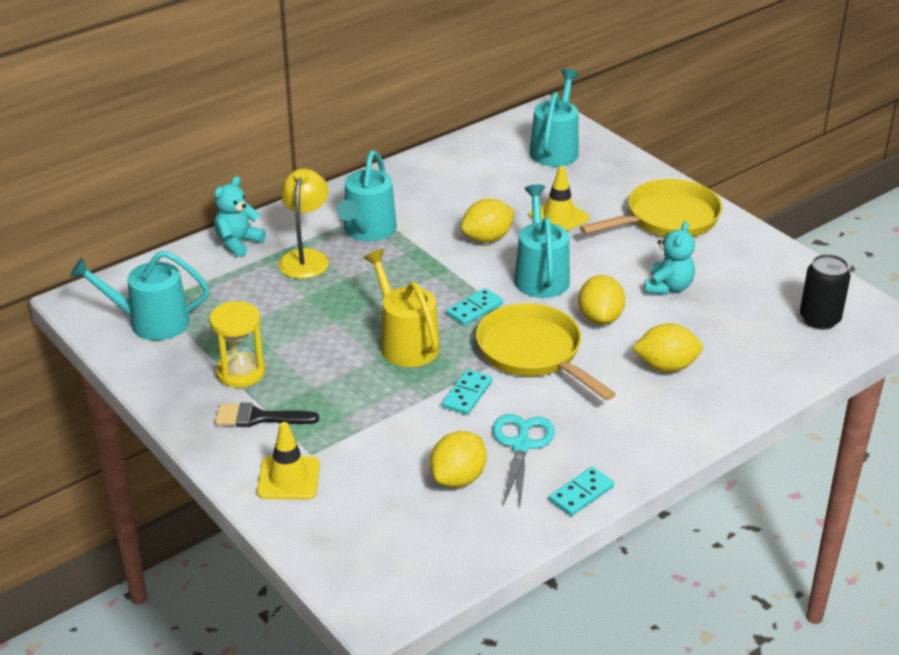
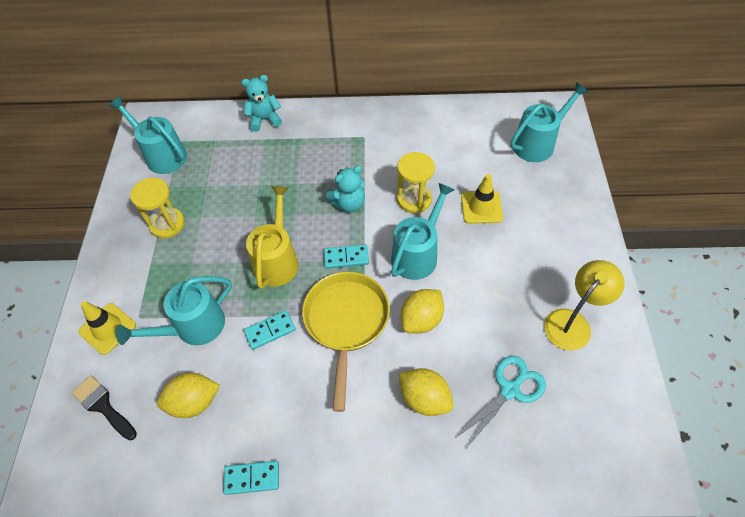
camera: 40 degrees right, 20 degrees up
black brush [215,403,319,427] -> black brush moved to [72,375,137,441]
yellow lamp [278,169,329,279] -> yellow lamp moved to [544,260,625,350]
turquoise watering can [337,150,397,241] -> turquoise watering can moved to [116,276,232,345]
yellow lemon [461,199,515,243] -> yellow hourglass [397,152,435,213]
turquoise scissors [493,414,555,506] -> turquoise scissors moved to [457,356,546,447]
yellow pan [580,179,722,237] -> none
turquoise teddy bear [645,221,695,295] -> turquoise teddy bear moved to [326,166,365,212]
black can [800,254,851,330] -> none

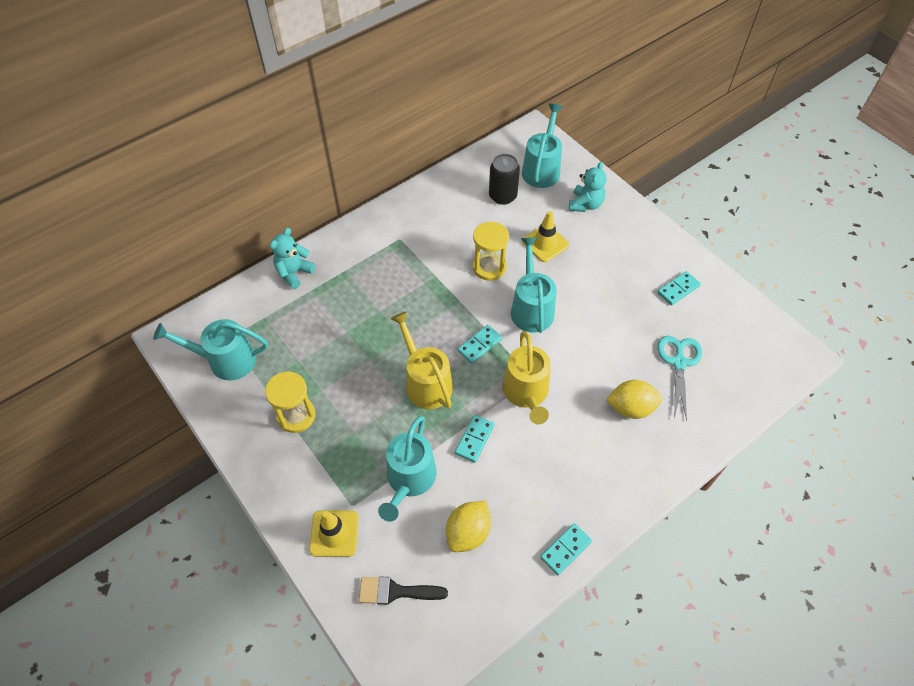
camera: 40 degrees left, 0 degrees up
yellow pan [302,272,390,412] -> yellow watering can [503,331,551,425]
turquoise teddy bear [326,166,365,212] -> turquoise teddy bear moved to [569,161,607,212]
yellow lemon [401,289,444,334] -> none
yellow lamp [544,260,625,350] -> turquoise domino [657,271,701,305]
none -> black can [489,154,520,205]

